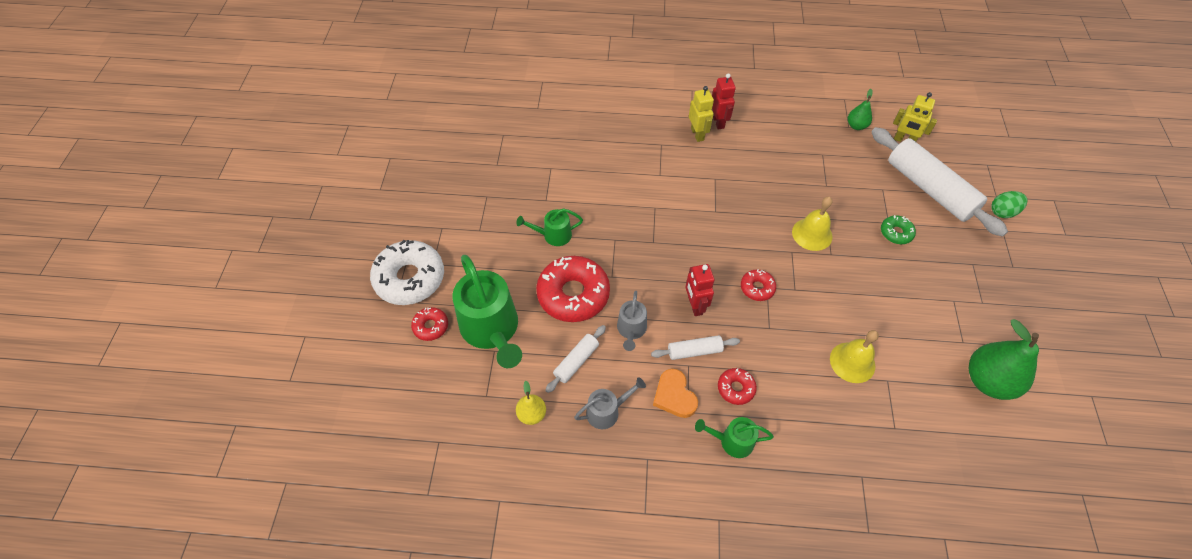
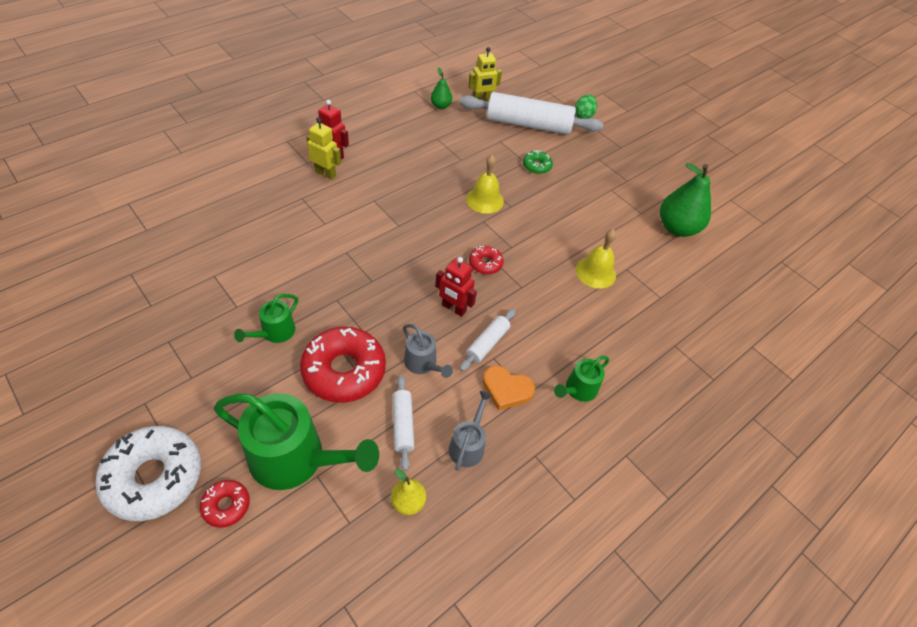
camera: 50 degrees left, 5 degrees down
red donut [718,368,757,405] -> none

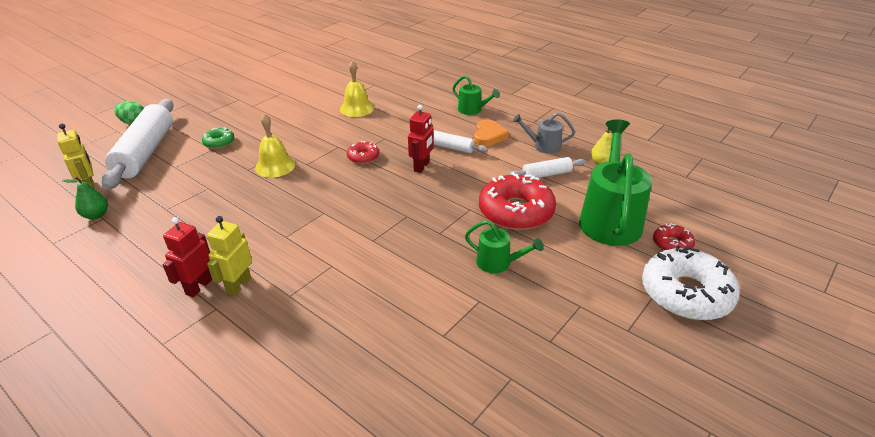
camera: 95 degrees left, 15 degrees down
grey watering can [403,324,453,378] -> none
green pear [660,163,711,237] -> none

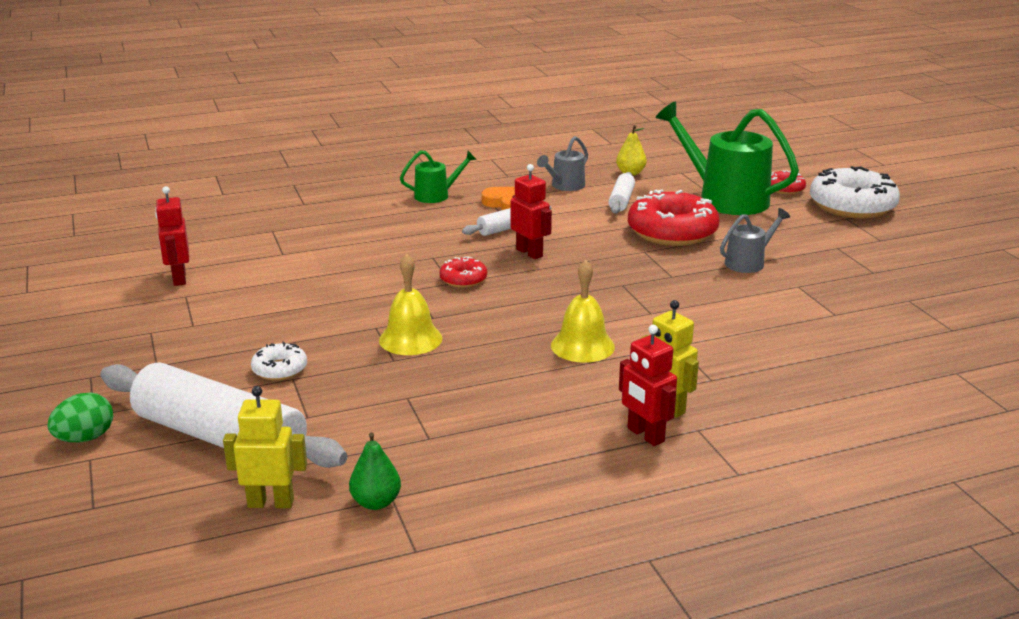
camera: 60 degrees left, 10 degrees down
green donut [202,127,235,149] -> white donut [251,341,307,381]
yellow bell [340,61,374,117] -> yellow bell moved to [551,260,615,363]
green watering can [465,220,543,273] -> grey watering can [720,208,790,273]
none -> red robot [155,186,189,286]

